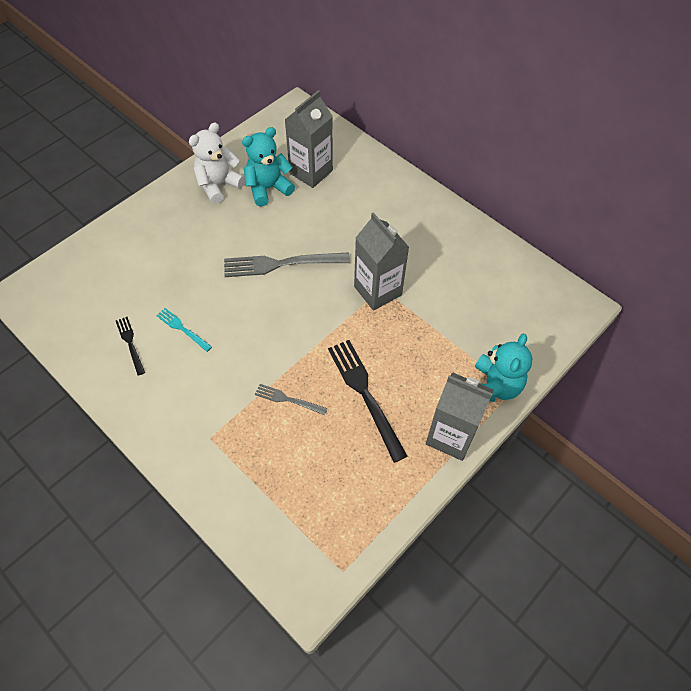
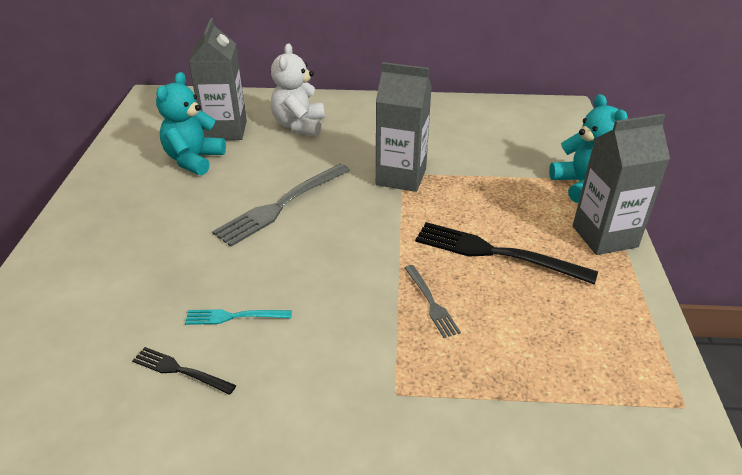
camera: 40 degrees left, 20 degrees down
white teddy bear [189,123,245,204] -> white teddy bear moved to [271,43,324,137]
grey fork [255,384,328,415] -> grey fork turned 90 degrees counterclockwise [405,265,461,338]

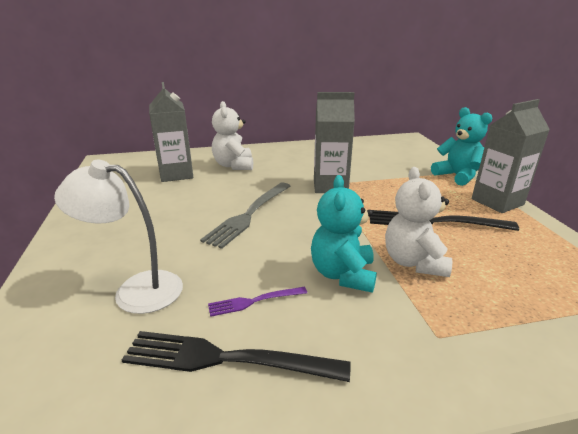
camera: 15 degrees left, 10 degrees down
black fork [132,347,236,395] -> black fork [122,331,351,382], size x1.90
turquoise teddy bear [156,72,226,175] -> turquoise teddy bear moved to [311,175,377,293]
turquoise fork [185,309,292,325] -> purple fork [208,287,307,317]
grey fork [405,265,461,338] -> white teddy bear [385,167,453,277]
none -> white lamp [54,160,183,314]

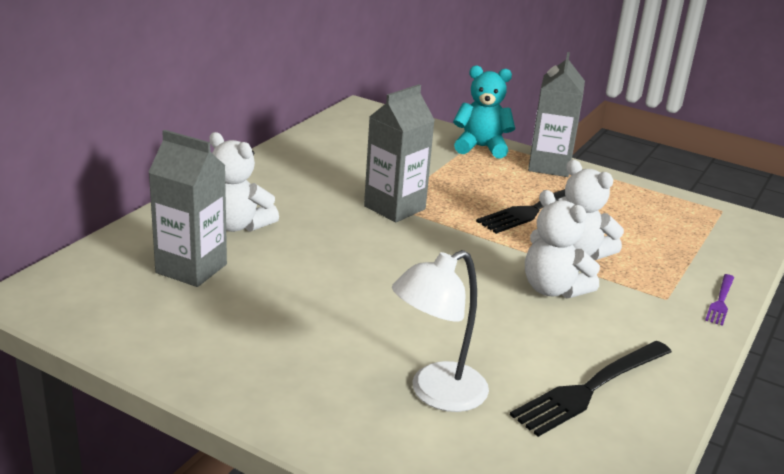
camera: 50 degrees left, 0 degrees up
grey fork [200,183,291,249] -> none
purple fork [208,287,307,317] -> purple fork moved to [705,274,734,326]
turquoise teddy bear [311,175,377,293] -> white teddy bear [525,190,600,298]

